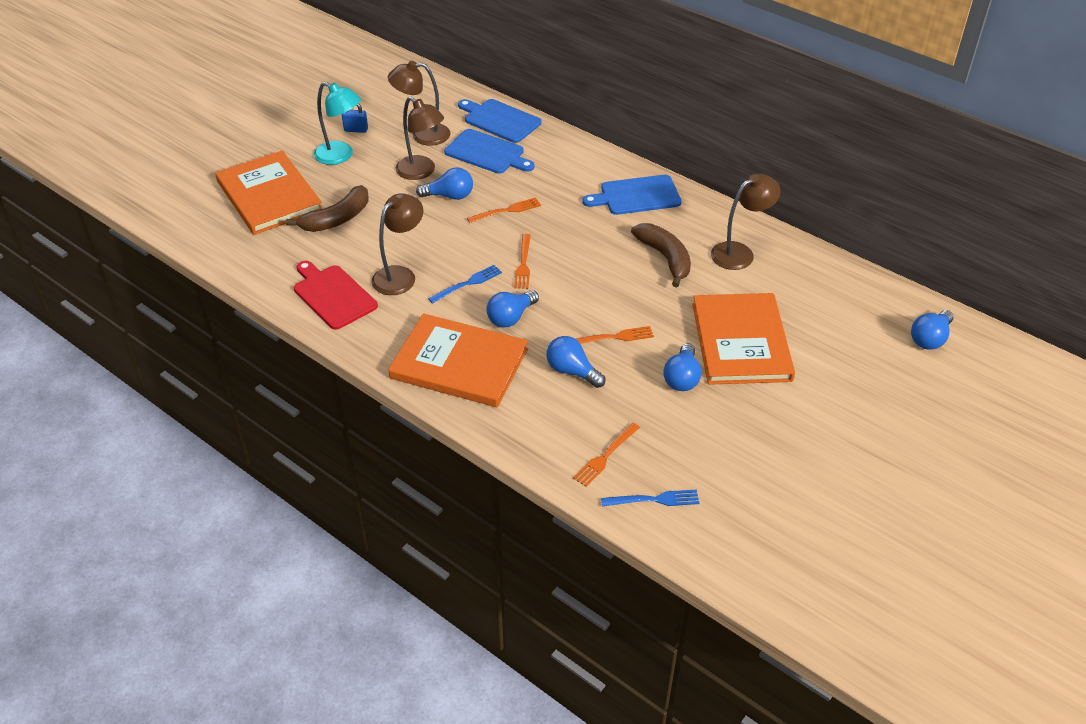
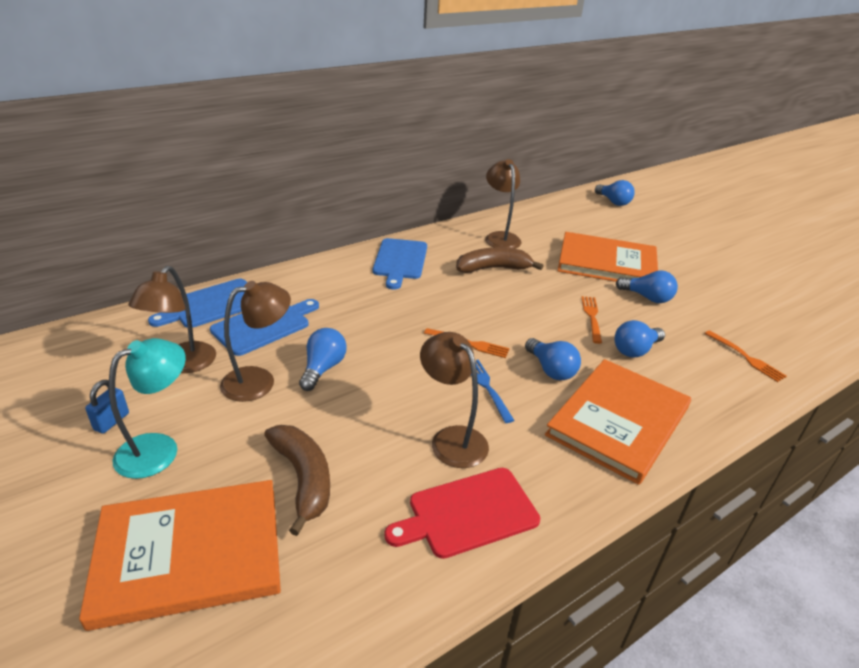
camera: 75 degrees left, 10 degrees down
orange fork [467,197,541,223] -> none
blue fork [601,489,699,507] -> none

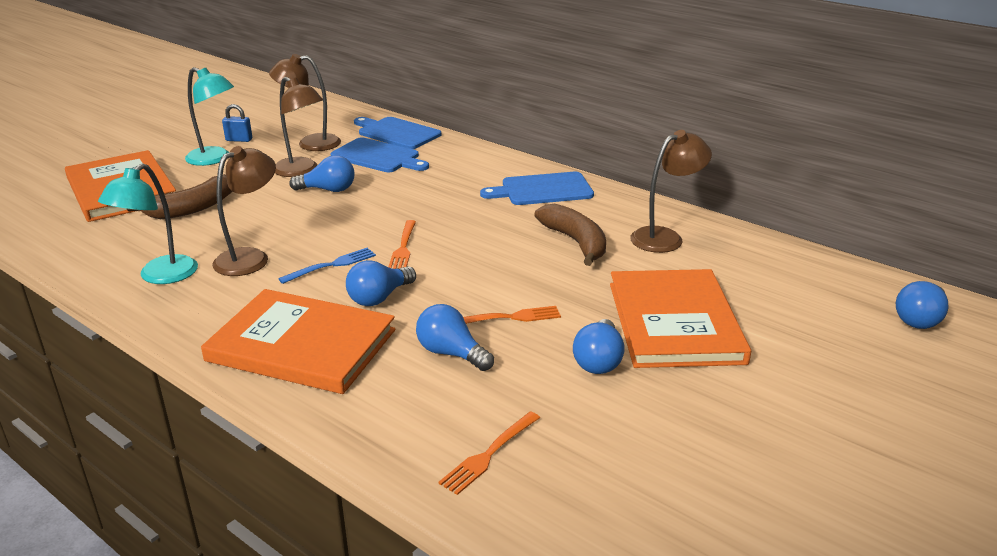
camera: 75 degrees right, 5 degrees down
red cutting board [384,468,540,559] -> turquoise lamp [98,163,198,284]

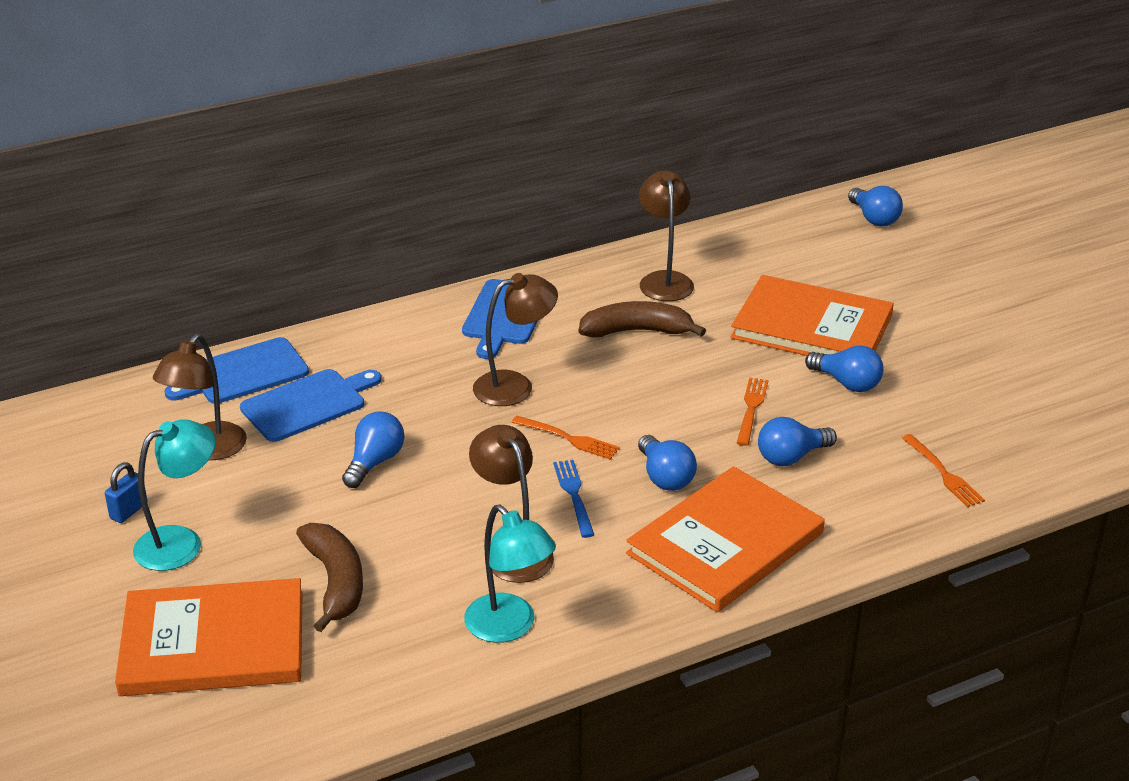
camera: 65 degrees left, 5 degrees up
brown lamp [275,77,323,177] -> brown lamp moved to [473,273,558,406]

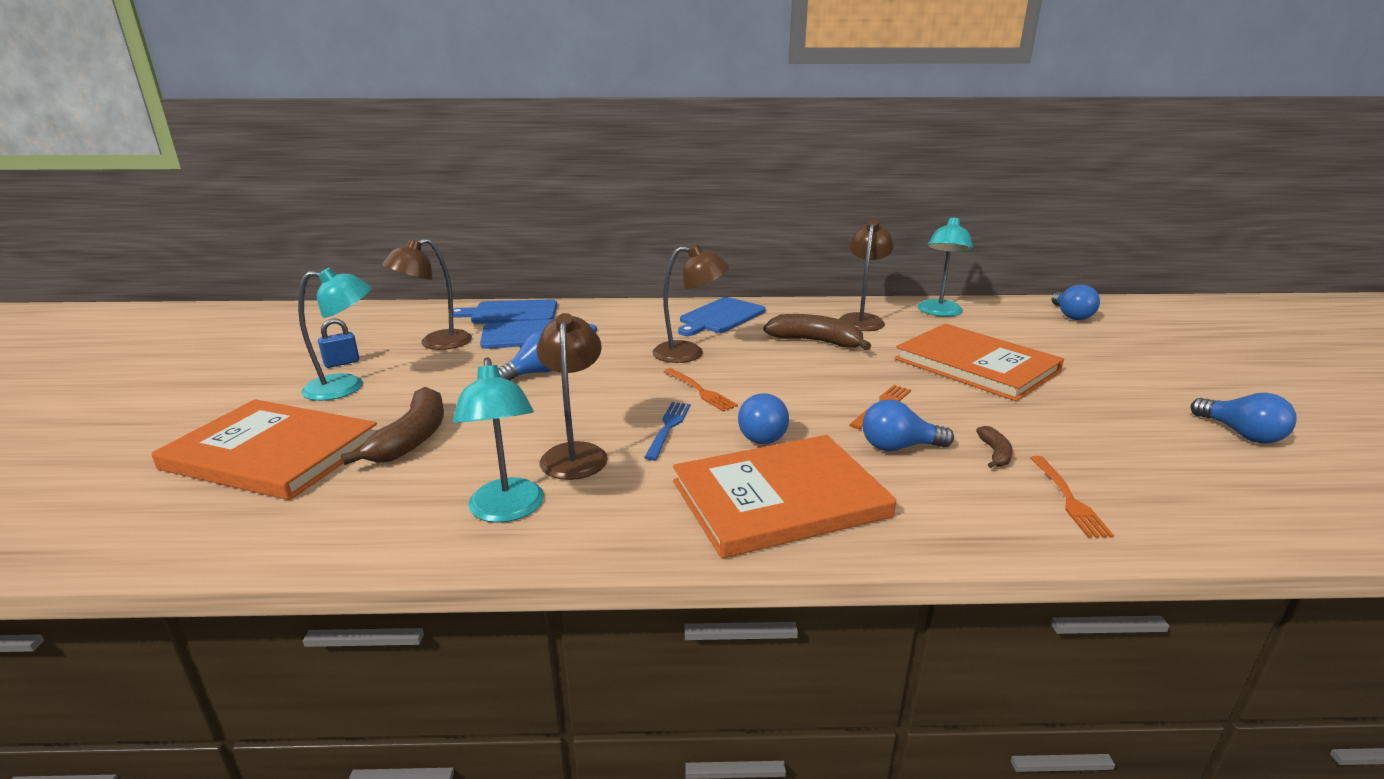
camera: 25 degrees right, 10 degrees down
blue light bulb [805,345,884,392] -> blue light bulb moved to [1191,393,1297,444]
none -> turquoise lamp [917,216,973,316]
none -> brown banana [976,426,1013,468]

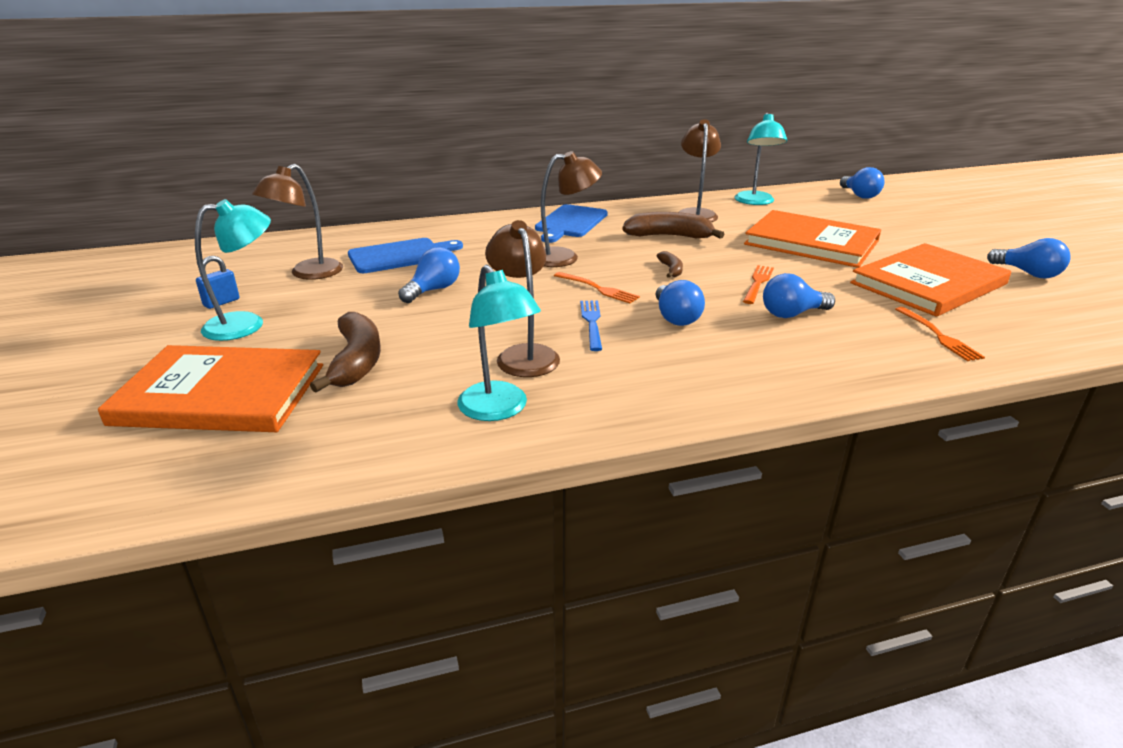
camera: 15 degrees left, 5 degrees up
blue cutting board [448,299,557,324] -> none
orange book [673,435,896,559] -> orange book moved to [850,243,1011,317]
brown banana [976,426,1013,468] -> brown banana moved to [657,251,683,278]

